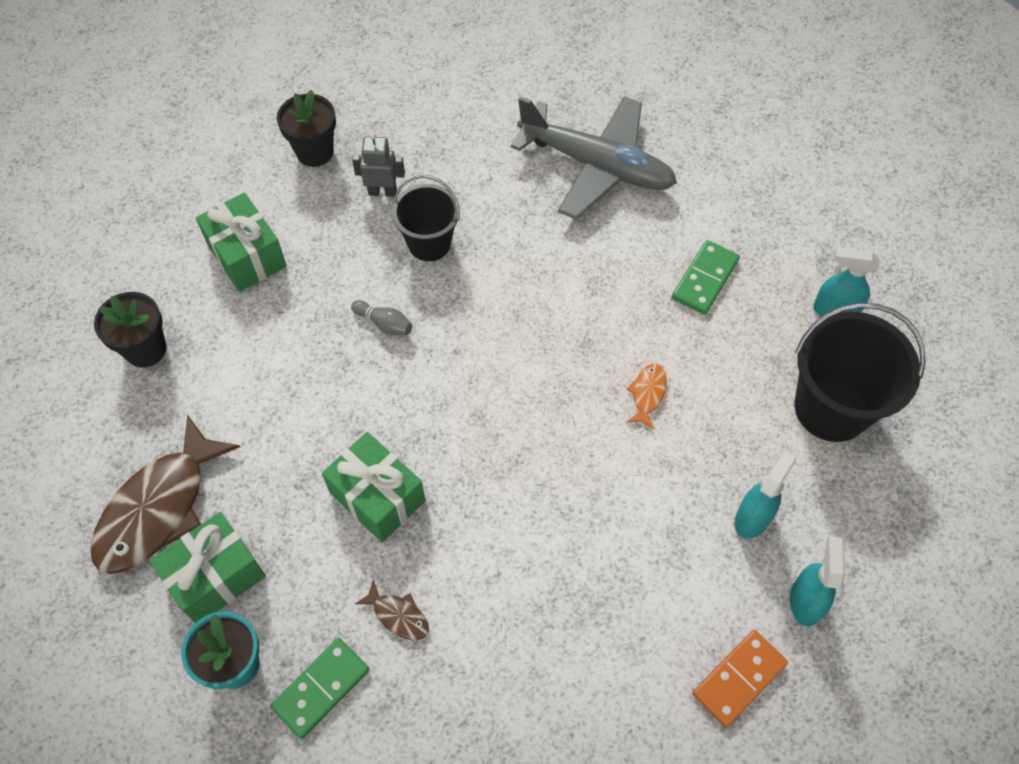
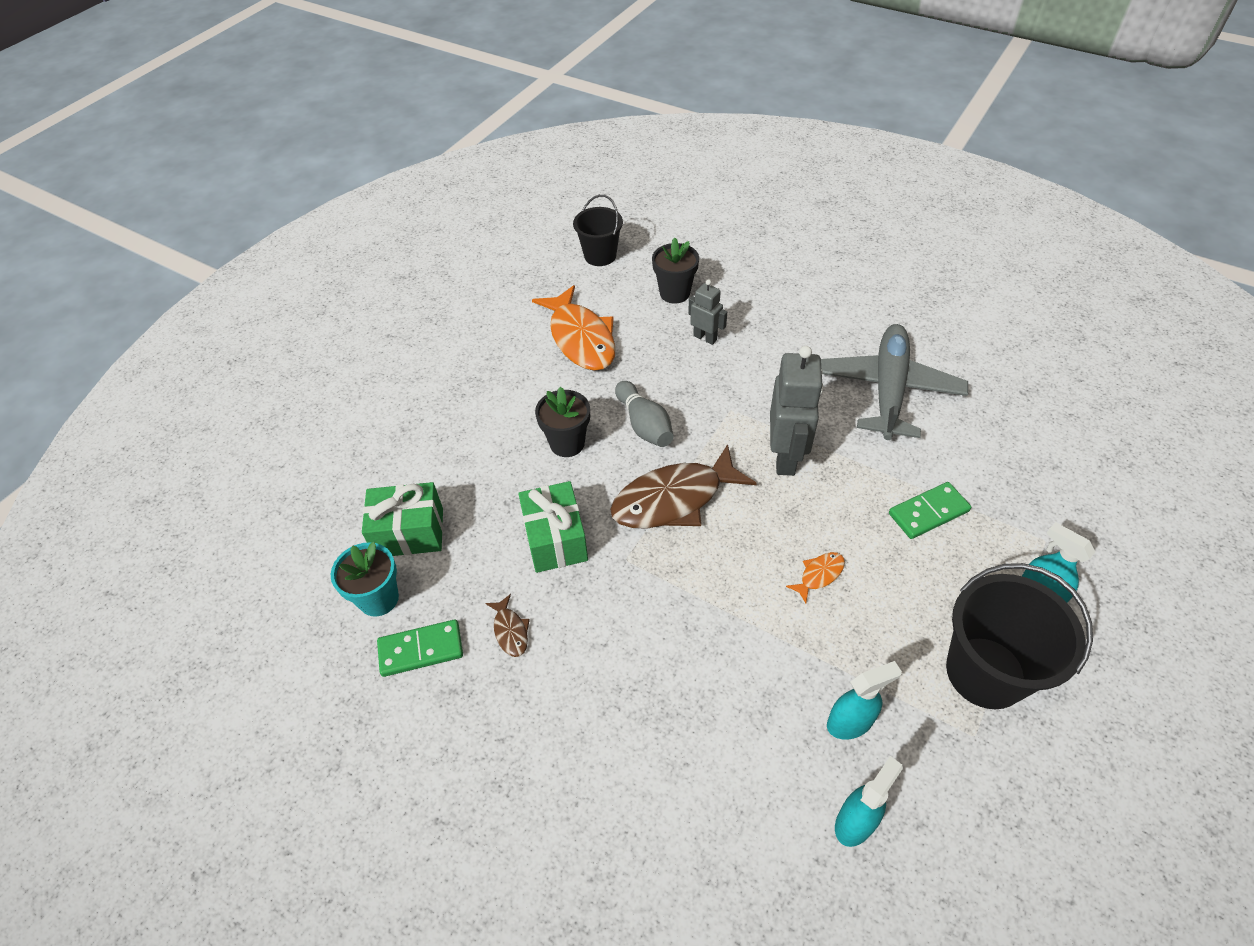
camera: 35 degrees right, 10 degrees down
brown fish [90,414,240,574] -> brown fish moved to [610,444,757,528]
black flower pot [94,292,166,368] -> black flower pot moved to [535,387,590,457]
green gift [196,193,287,292] -> orange fish [532,285,616,371]
grey bowling pin [351,300,412,335] -> grey bowling pin [615,381,674,447], size x1.65
black bucket [392,175,460,261] -> black bucket moved to [573,195,623,266]
grey plane [511,96,677,220] -> grey plane turned 135 degrees counterclockwise [821,324,968,440]
orange domino [692,630,788,728] -> none
none -> grey robot [770,346,824,476]

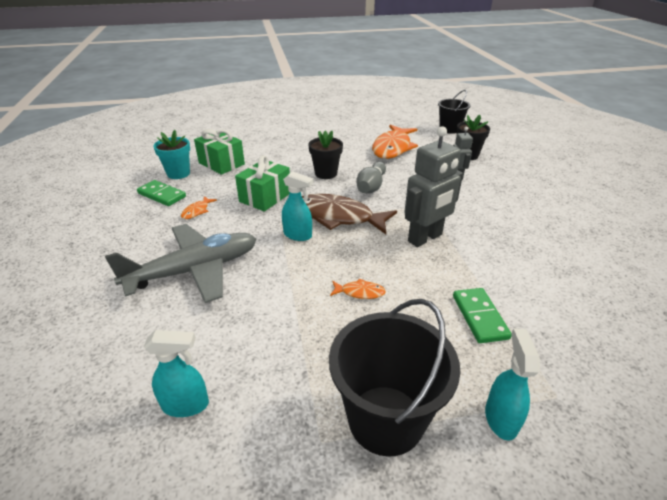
camera: 45 degrees right, 15 degrees down
brown fish [485,594,530,657] -> orange fish [181,196,217,219]
grey plane [821,324,968,440] -> grey plane moved to [105,224,256,303]
turquoise spray bottle [827,661,902,739] -> turquoise spray bottle moved to [282,171,313,241]
green domino [889,482,971,539] -> green domino turned 60 degrees clockwise [453,288,512,343]

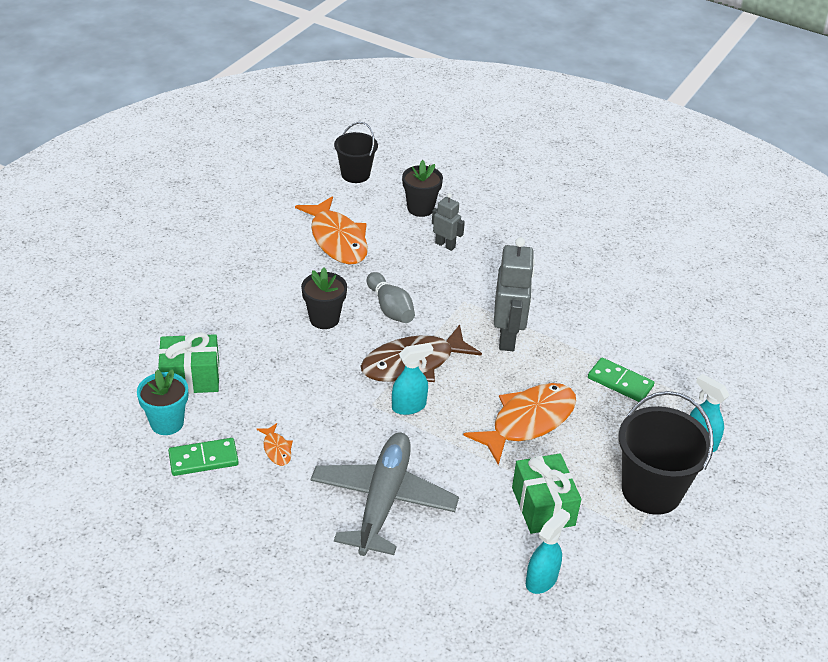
camera: 50 degrees left, 5 degrees up
green gift [235,155,290,212] -> green gift moved to [512,453,581,534]
orange fish [330,278,386,299] -> orange fish [463,383,576,465], size x2.32

